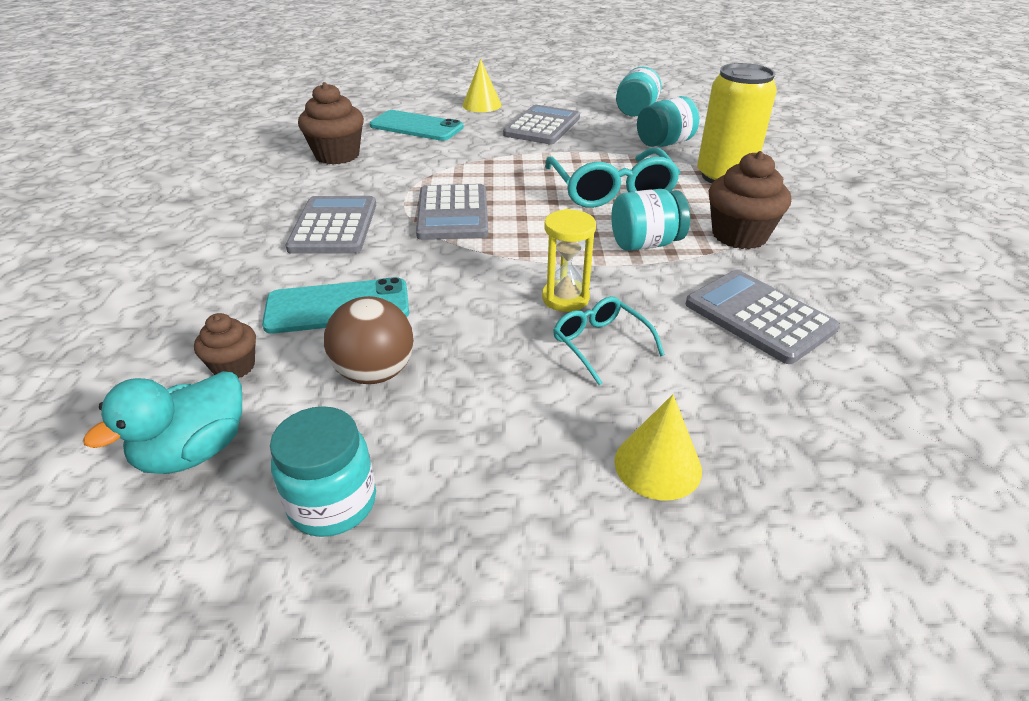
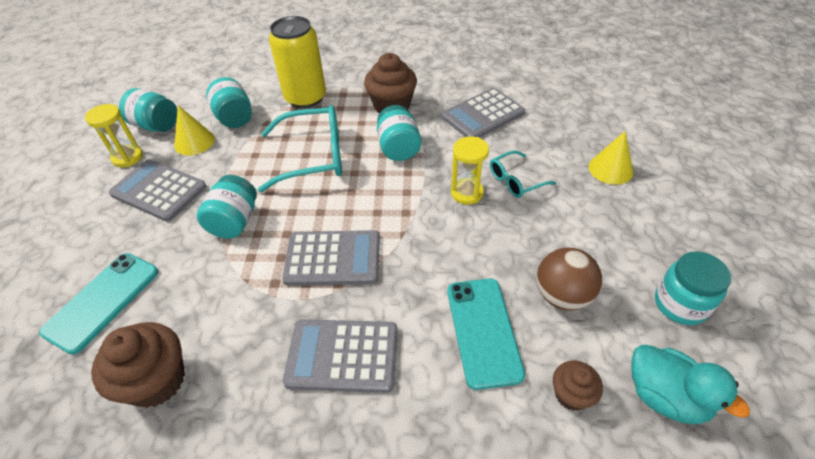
camera: 85 degrees left, 10 degrees up
yellow cone [463,59,502,112] -> yellow cone moved to [174,105,215,155]
none -> yellow hourglass [85,104,143,167]
none -> turquoise jar [197,175,257,239]

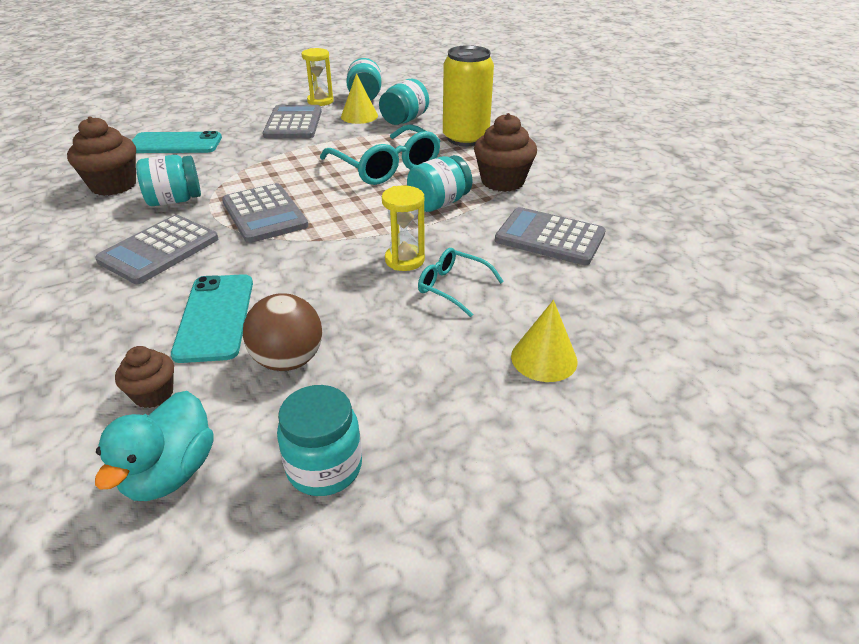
camera: 60 degrees right, 10 degrees down
turquoise jar [197,175,257,239] -> turquoise jar moved to [136,155,201,206]
grey calculator [283,319,397,393] -> grey calculator turned 120 degrees counterclockwise [95,215,218,284]
turquoise phone [447,278,525,390] -> turquoise phone turned 60 degrees counterclockwise [171,274,253,363]

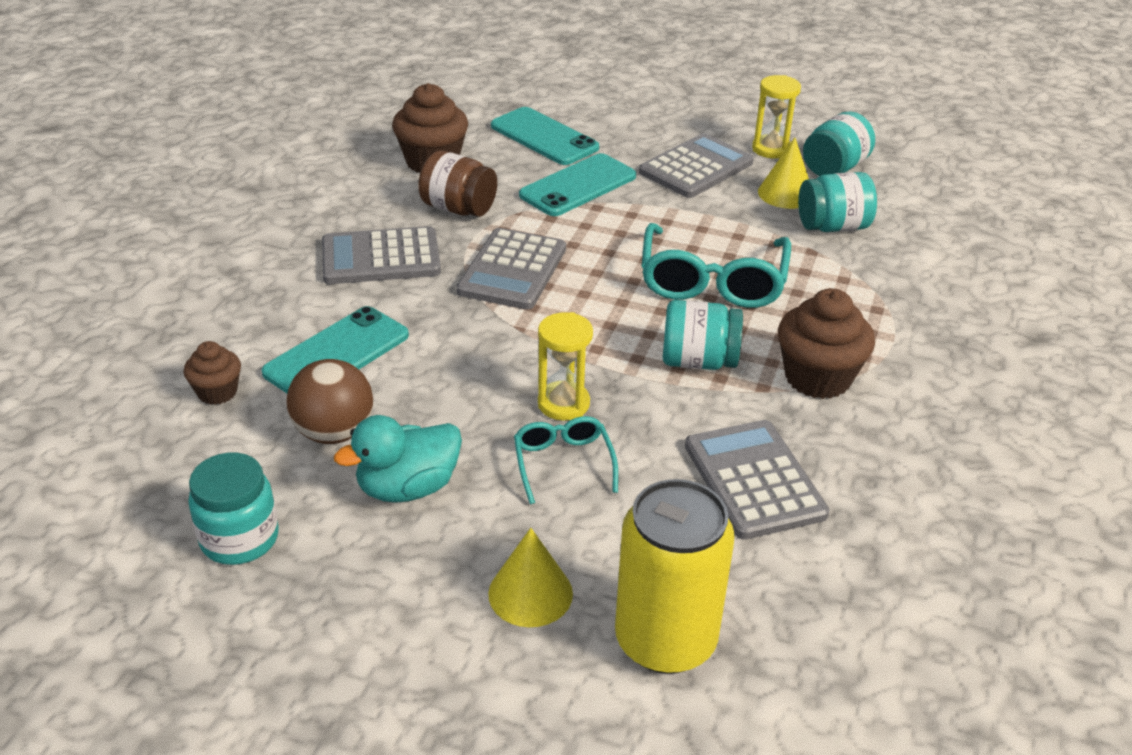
camera: 45 degrees right, 0 degrees up
turquoise duck [95,391,214,501] -> turquoise duck moved to [334,415,462,503]
turquoise jar [136,155,201,206] -> brown jar [418,151,497,217]
yellow can [443,45,494,146] -> yellow can moved to [615,479,735,674]
none -> turquoise phone [519,153,636,216]

